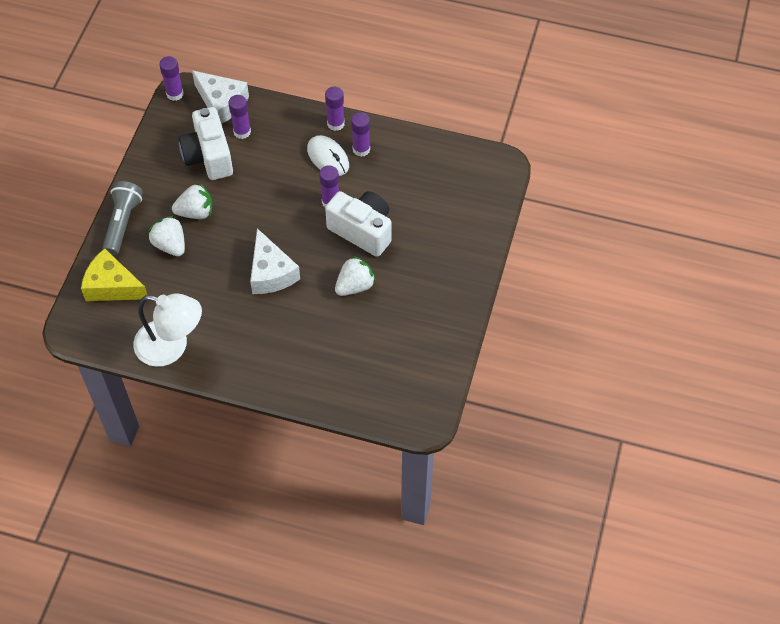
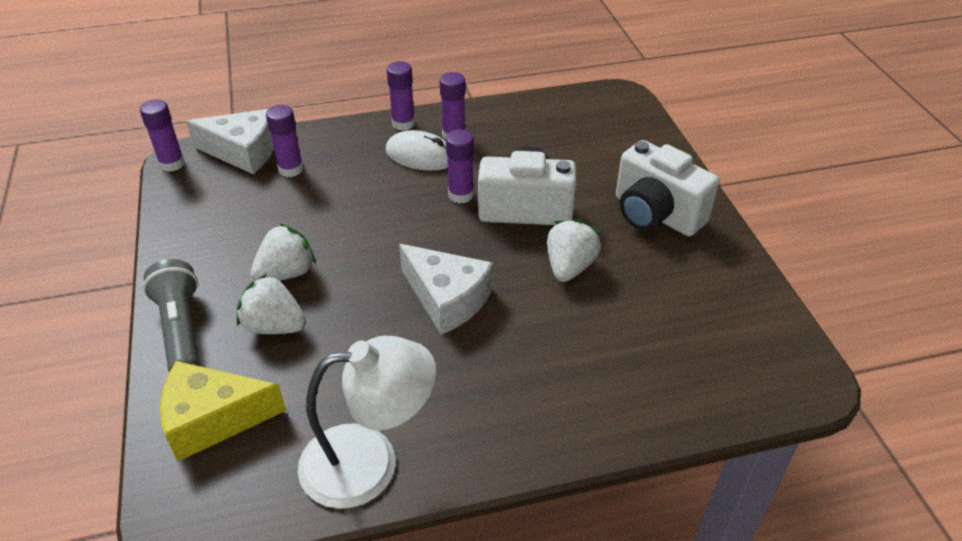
camera: 30 degrees left, 15 degrees down
white camera [178,107,233,180] -> white camera moved to [616,140,719,236]

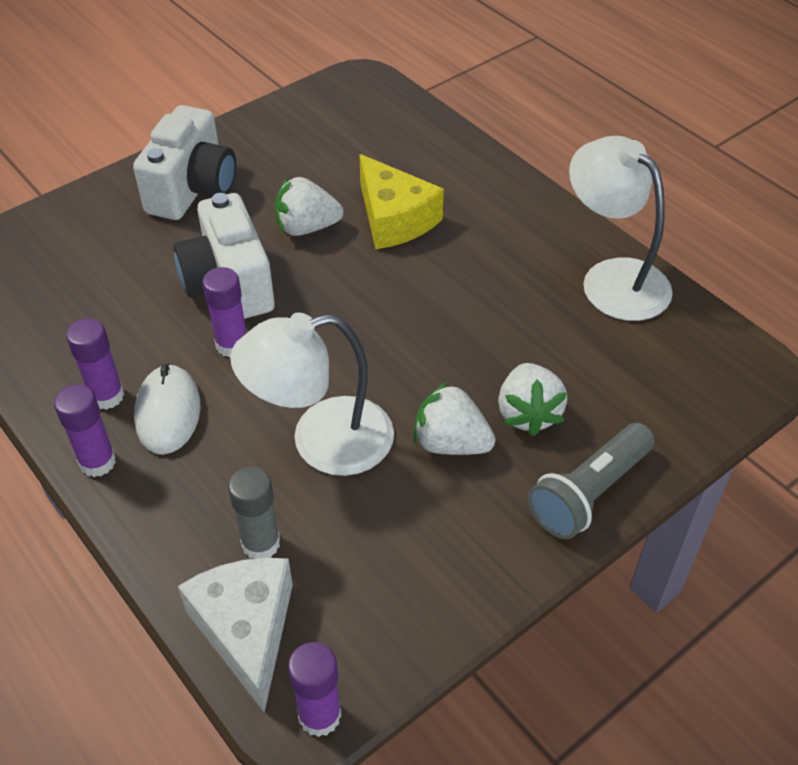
camera: 115 degrees left, 5 degrees up
yellow cheese [160,361,286,462] -> yellow cheese moved to [359,154,444,249]
purple glue stick [266,105,303,177] -> grey glue stick [228,467,280,559]
white cheese [399,244,493,335] -> none
none -> white lamp [230,312,394,476]

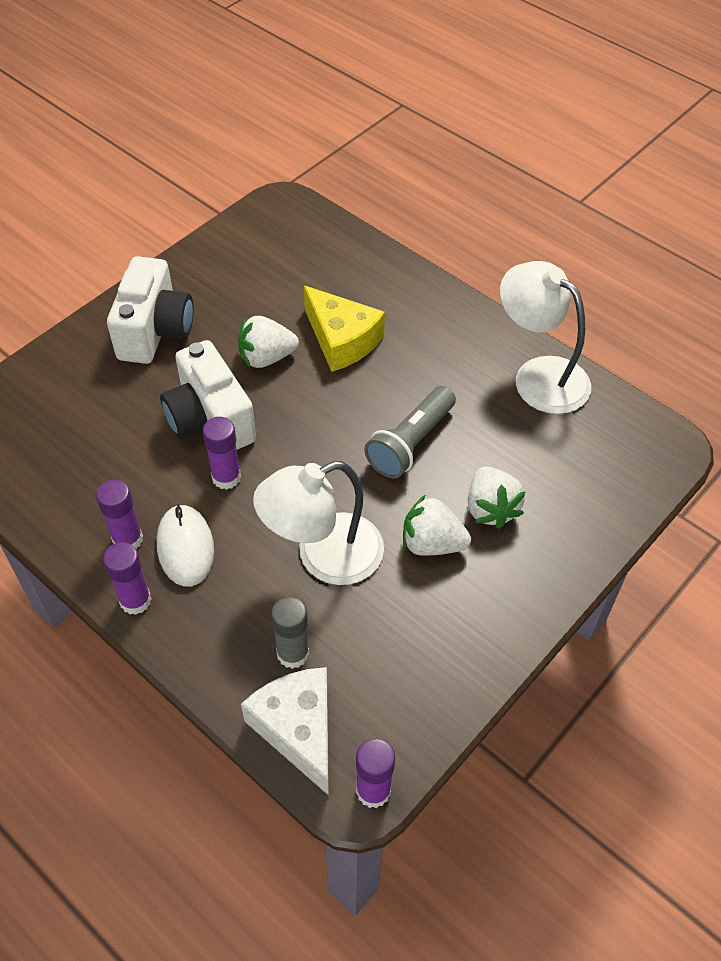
camera: 10 degrees left, 5 degrees up
grey flashlight [528,423,655,539] -> grey flashlight moved to [364,386,456,479]

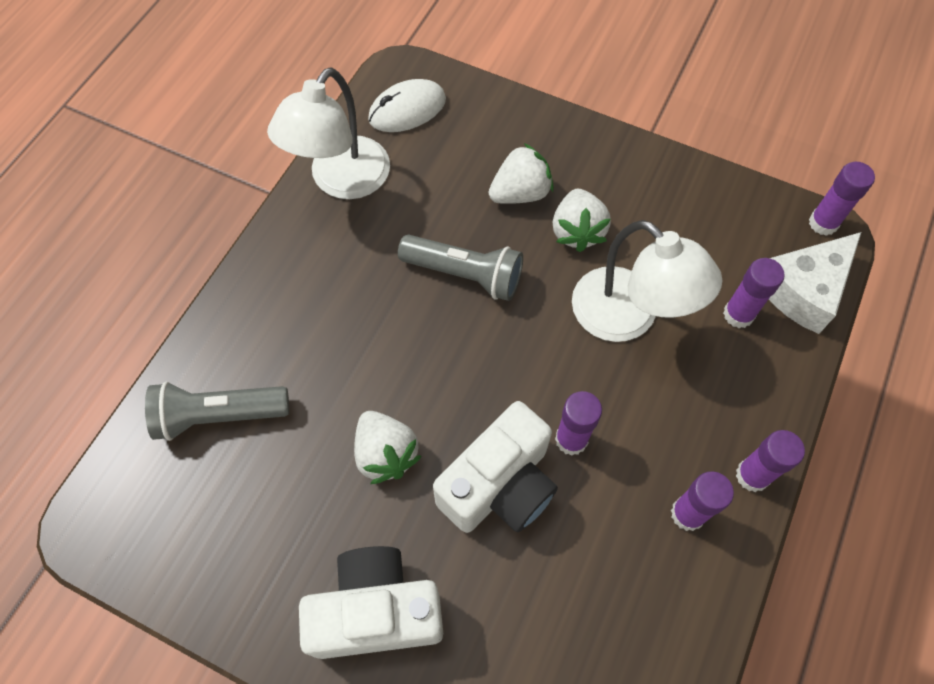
camera: 105 degrees left, 10 degrees up
white mouse [156,504,214,587] -> white mouse moved to [368,79,446,132]
grey glue stick [271,597,309,669] -> purple glue stick [723,258,784,328]
yellow cheese [304,286,385,372] -> none
none -> grey flashlight [145,382,289,441]

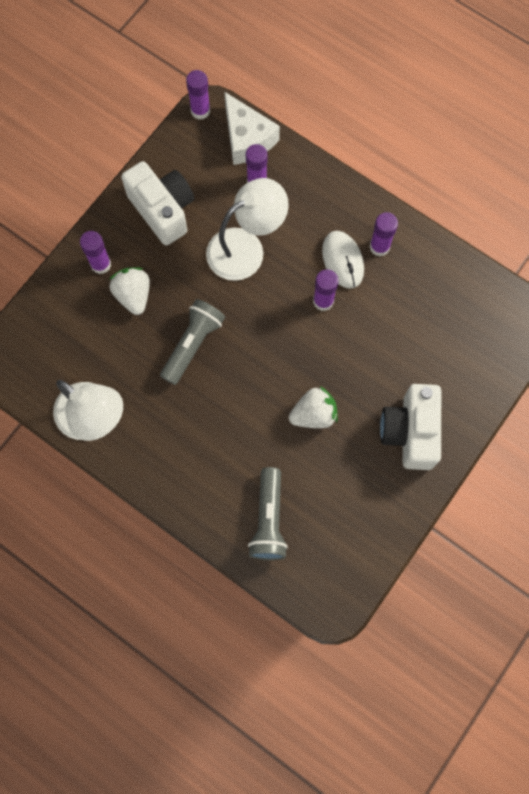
camera: 80 degrees left, 10 degrees up
white mouse [368,79,446,132] -> white mouse moved to [322,231,364,289]
white camera [433,401,558,533] -> white camera moved to [121,161,194,246]
white strawberry [552,189,611,252] -> none
purple glue stick [736,430,805,492] -> purple glue stick moved to [80,231,111,274]

